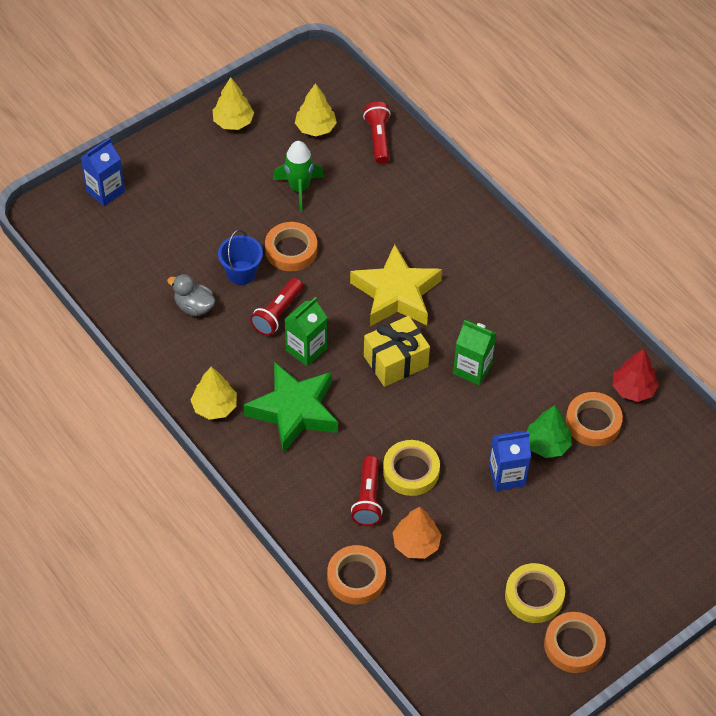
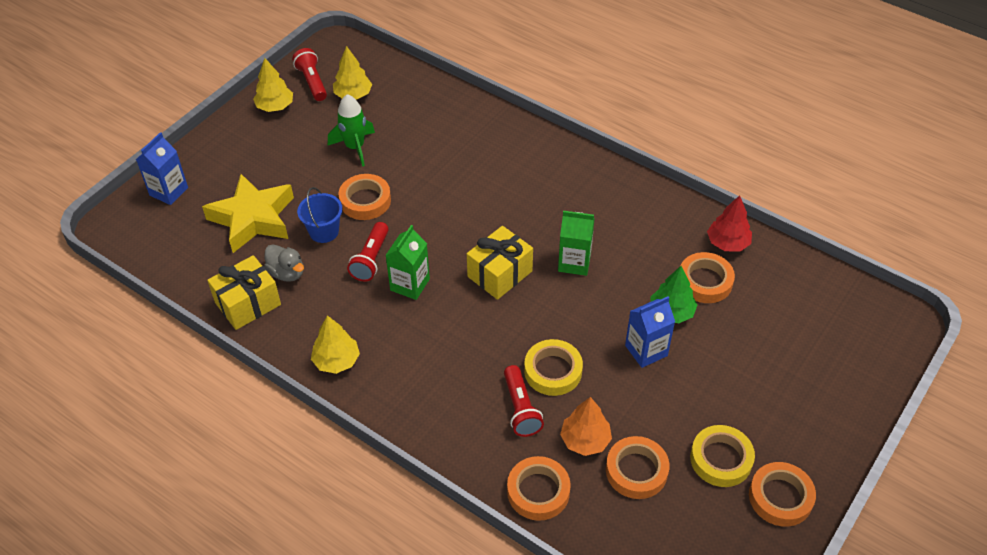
camera: 15 degrees left, 5 degrees down
grey duck [167,274,215,316] -> grey duck turned 150 degrees counterclockwise [264,244,304,282]
green star [244,362,338,454] -> none
yellow star [350,244,442,326] -> yellow star moved to [202,174,294,253]
red flashlight [363,102,391,164] -> red flashlight moved to [292,48,327,101]
none -> yellow gift [207,255,281,330]
none -> orange tape [606,436,669,499]

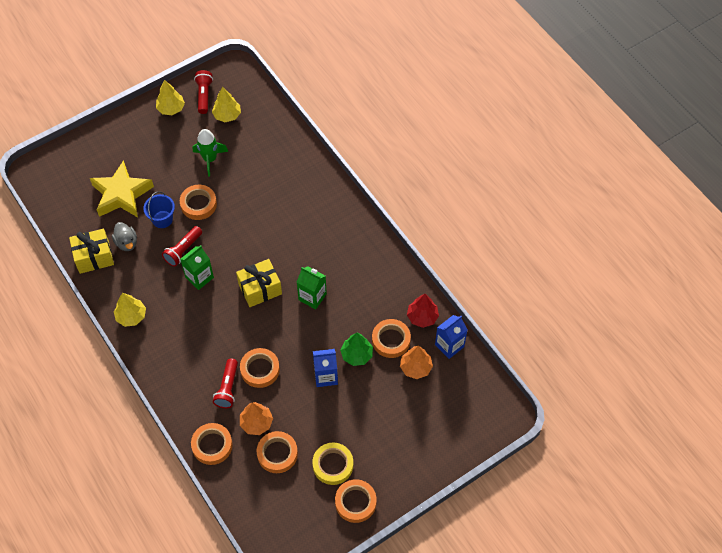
camera: 20 degrees right, 10 degrees up
blue carton [136,132,188,205] -> blue carton moved to [435,315,468,359]
yellow tape [524,339,583,396] -> orange tape [240,348,280,388]
none -> orange tree [400,346,433,379]

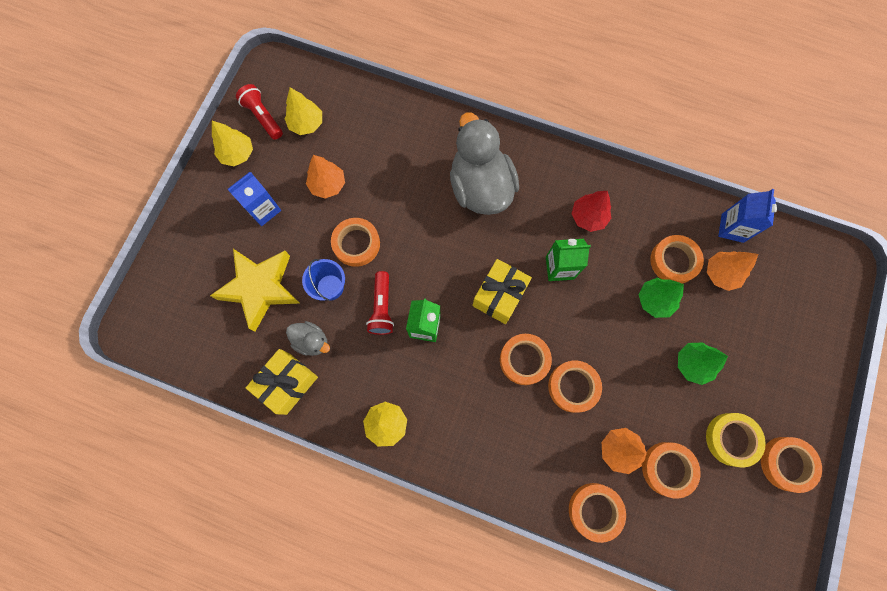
camera: 35 degrees left, 15 degrees up
green rocket [193,129,228,177] -> orange tree [306,155,345,199]
red flashlight [213,358,238,408] -> none
blue carton [313,349,338,387] -> blue carton moved to [228,172,281,226]
red tree [407,294,439,328] -> red tree moved to [572,191,611,232]
none -> grey duck [450,112,519,215]
none -> orange tape [500,334,552,385]
none -> green tree [678,342,728,385]

